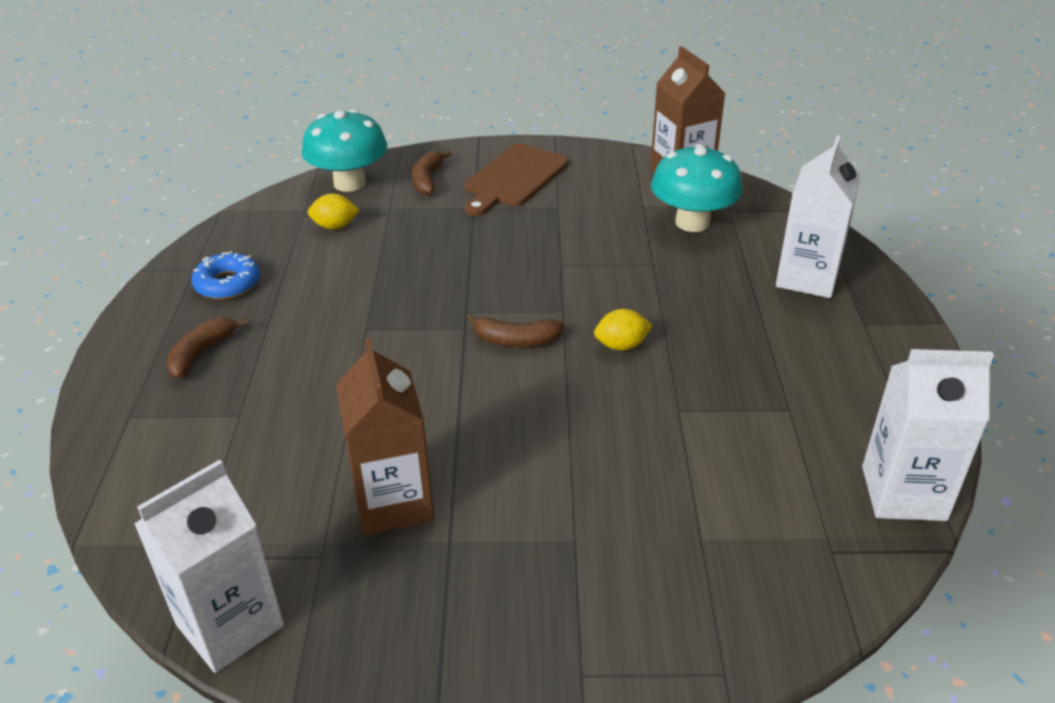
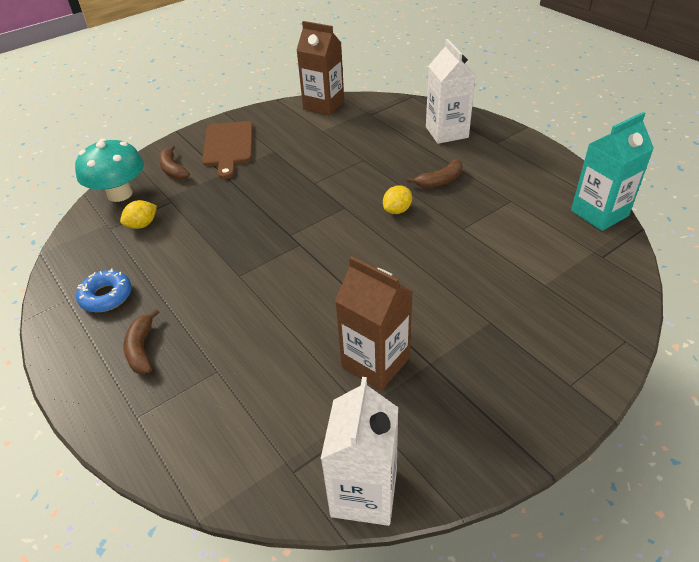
camera: 35 degrees left, 5 degrees up
brown banana [466,314,564,347] -> brown banana moved to [407,160,463,188]
turquoise mushroom [651,144,743,232] -> none
white carton [862,349,994,521] -> turquoise carton [571,112,654,231]

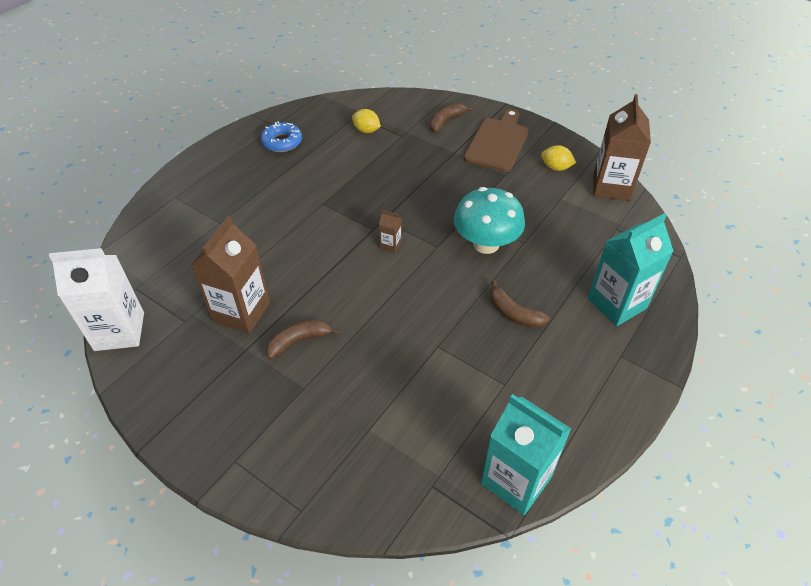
camera: 70 degrees right, 5 degrees up
turquoise mushroom [75,139,144,202] -> turquoise mushroom moved to [454,187,525,254]
brown banana [123,309,159,374] -> brown banana moved to [266,320,340,359]
brown cutting board [202,121,253,179] -> brown cutting board turned 135 degrees clockwise [464,109,529,172]
yellow lemon [383,185,412,214] -> yellow lemon moved to [541,145,576,171]
white carton [426,39,476,144] -> turquoise carton [587,213,673,326]
none -> brown carton [379,210,402,253]

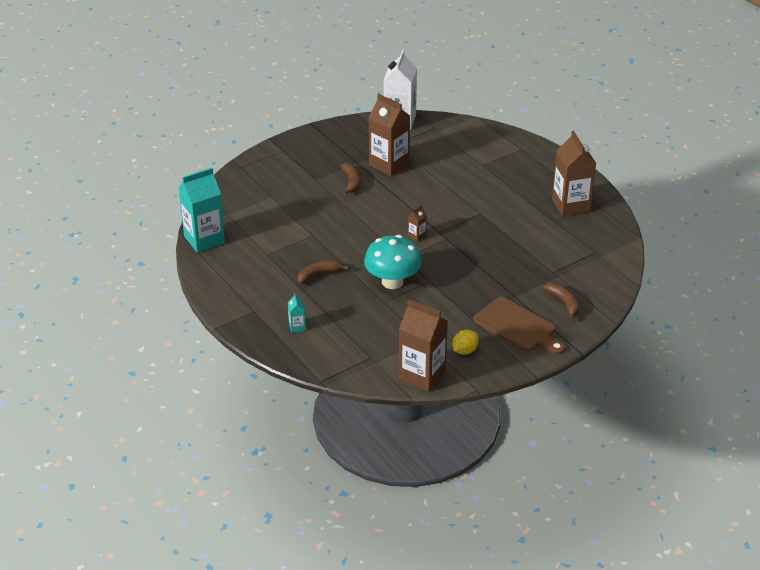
camera: 110 degrees right, 10 degrees down
blue donut [261,121,302,152] -> brown carton [552,131,596,216]
yellow lemon [352,109,381,133] -> none
turquoise carton [587,213,673,326] -> turquoise carton [288,294,306,333], size x0.43

